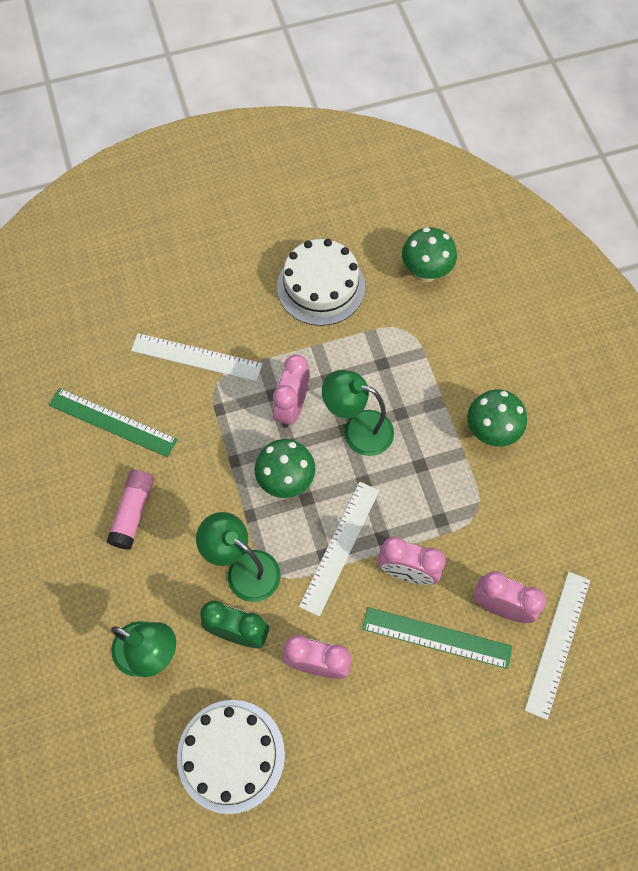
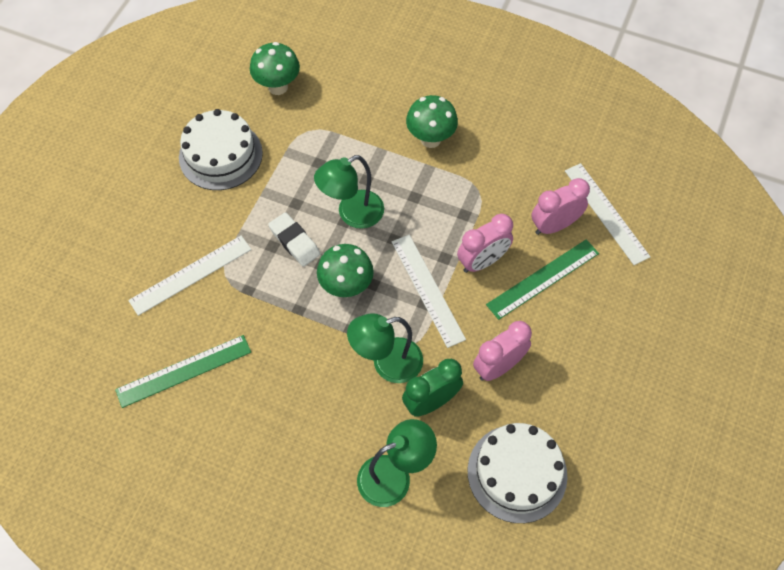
camera: 50 degrees left, 5 degrees down
pink glue stick [107,470,154,550] -> none
pink clock [273,355,310,428] -> white eraser [268,212,320,267]

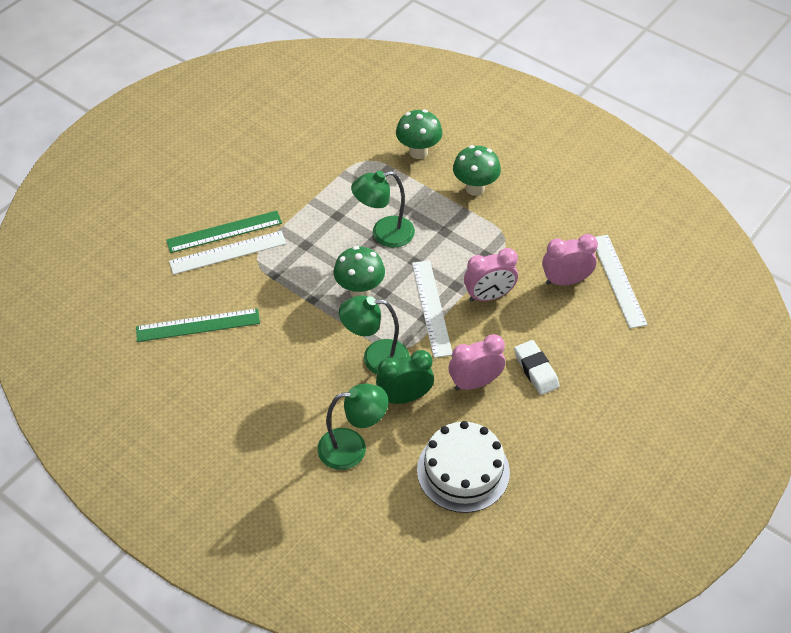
camera: 15 degrees right, 10 degrees down
white cake [179,109,263,190] -> none
green mushroom [250,42,300,95] -> green mushroom moved to [396,110,443,159]
white eraser [268,212,320,267] -> white eraser moved to [514,340,560,395]
green ruler [486,239,599,320] -> green ruler moved to [166,211,282,253]

